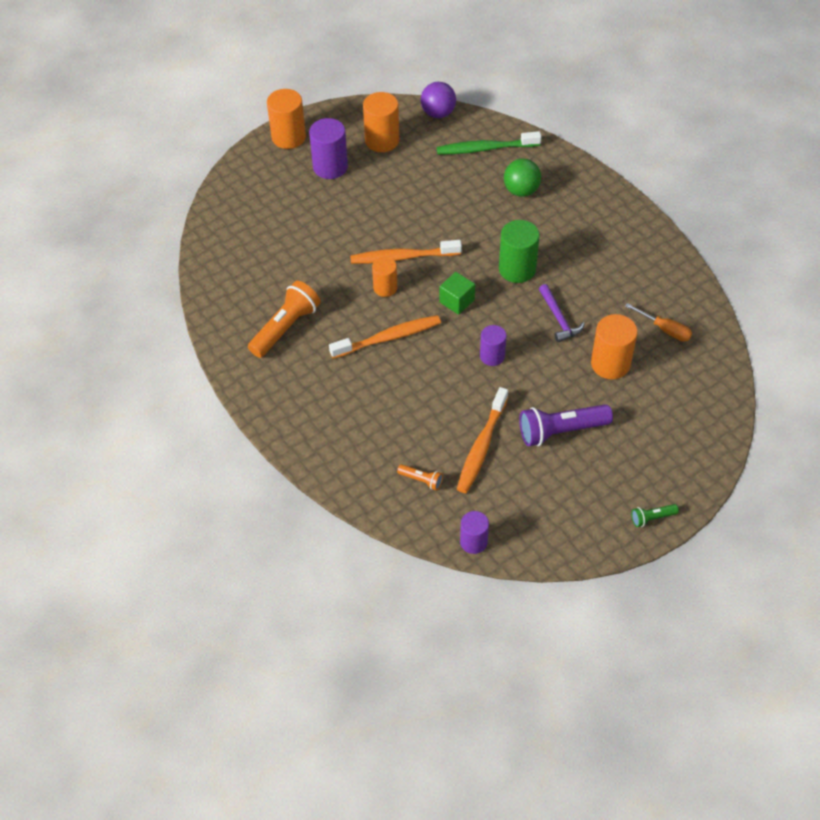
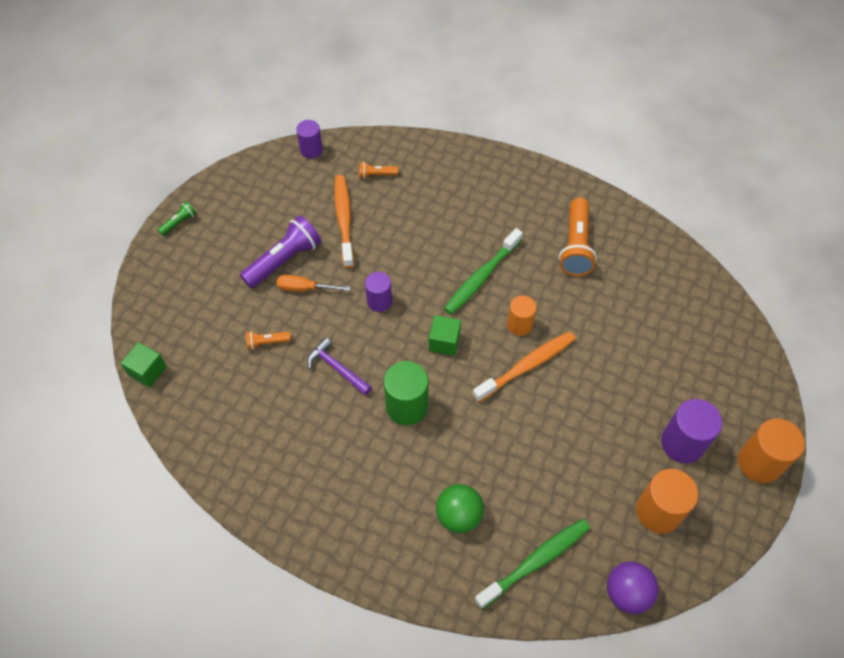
camera: 150 degrees right, 5 degrees up
orange toothbrush [329,315,441,359] -> green toothbrush [444,228,523,315]
orange cylinder [591,314,638,379] -> orange flashlight [246,331,291,350]
orange screwdriver [625,303,692,341] -> orange screwdriver moved to [276,275,351,292]
none -> green cube [121,342,167,388]

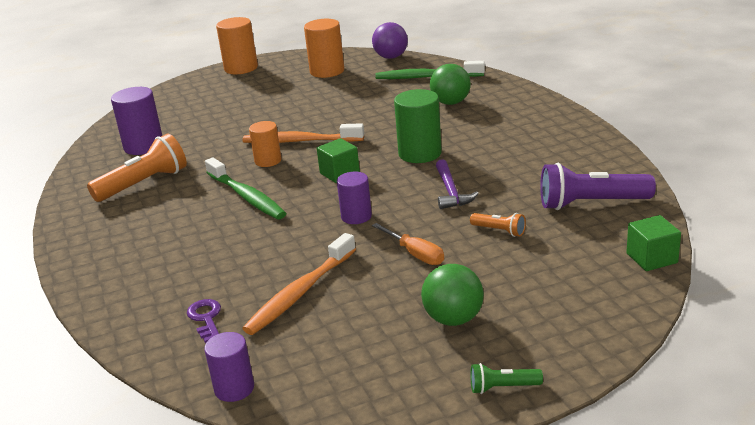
camera: 135 degrees left, 30 degrees down
purple flashlight [240,215,321,288] -> purple flashlight moved to [540,163,656,210]
orange flashlight [359,162,398,179] -> purple key [187,299,221,343]
green toothbrush [444,228,523,315] -> green toothbrush turned 60 degrees clockwise [205,158,287,219]
purple cylinder [661,399,722,464] -> purple cylinder moved to [111,87,162,155]
none -> green ball [421,264,484,326]

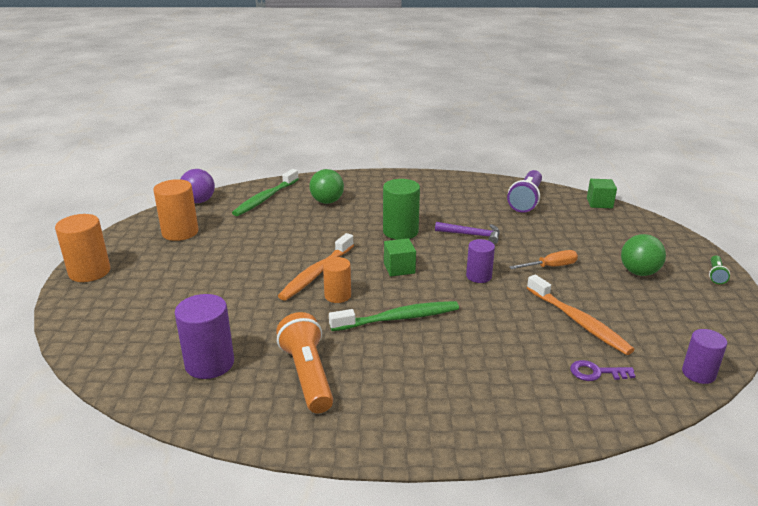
camera: 70 degrees left, 0 degrees up
orange flashlight [470,213,526,237] -> none

